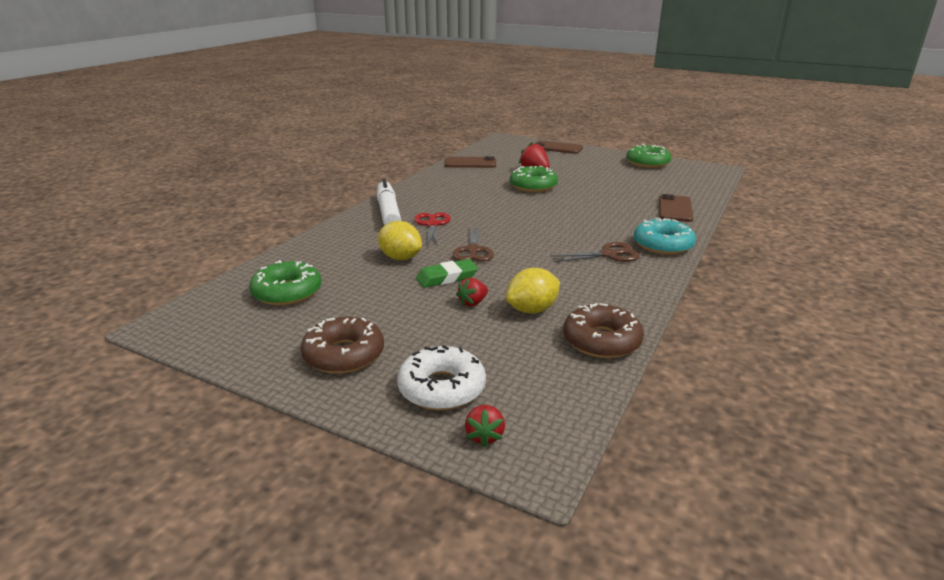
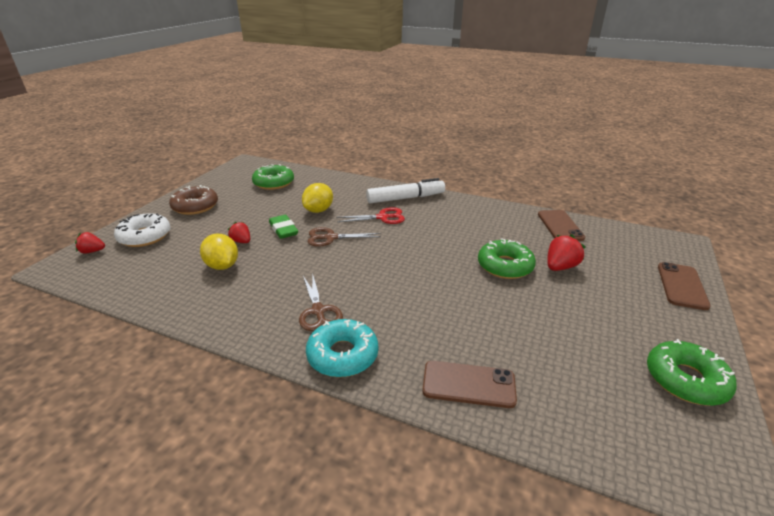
camera: 85 degrees right, 5 degrees up
brown donut [563,303,644,358] -> none

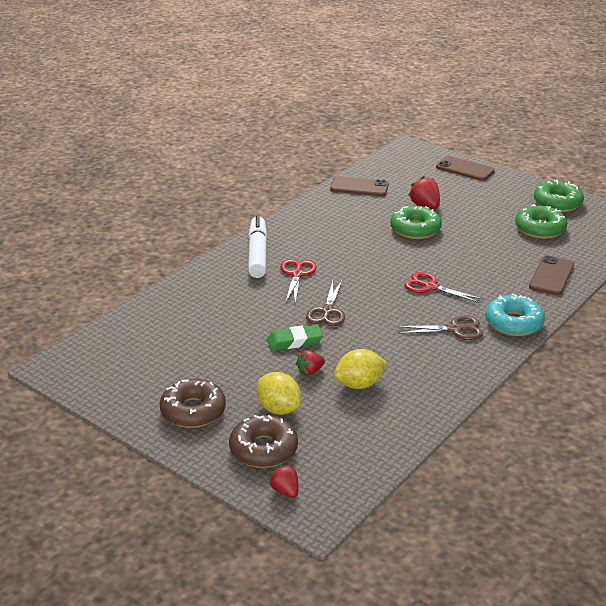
camera: 75 degrees left, 0 degrees up
red strawberry [75,232,105,254] -> red strawberry turned 135 degrees clockwise [269,465,298,498]
white donut [114,213,170,247] -> brown donut [229,415,298,468]
green donut [252,164,294,190] -> green donut moved to [515,204,567,239]
yellow lemon [302,183,333,213] -> yellow lemon moved to [256,372,301,415]
none -> red scissors [404,272,484,303]

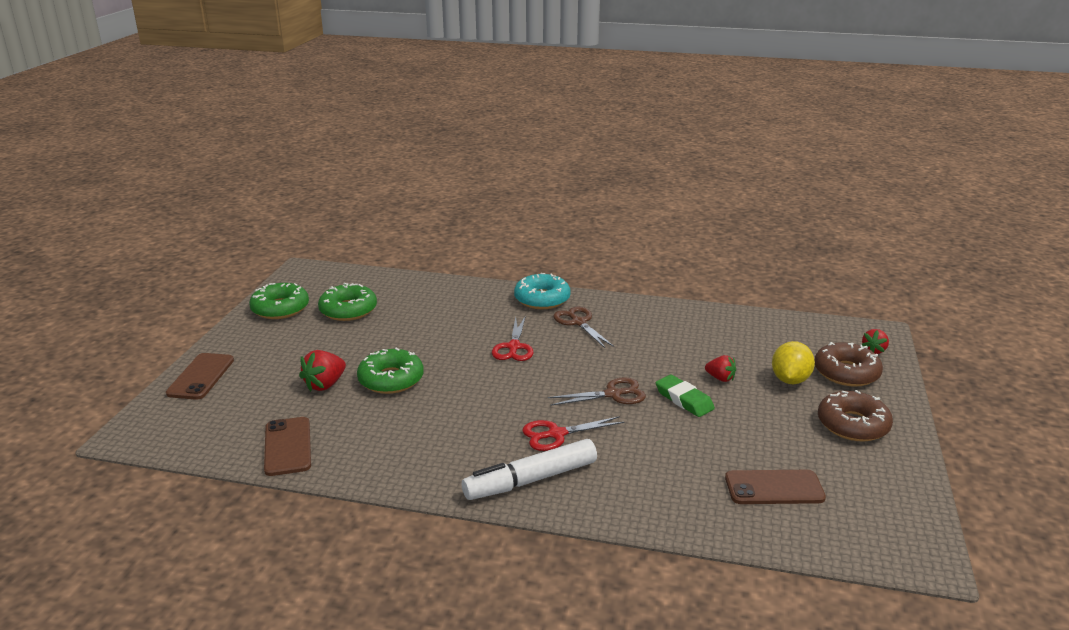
camera: 115 degrees left, 5 degrees down
yellow lemon [334,349,387,389] -> none
brown phone [529,255,574,295] -> brown phone moved to [725,470,826,504]

